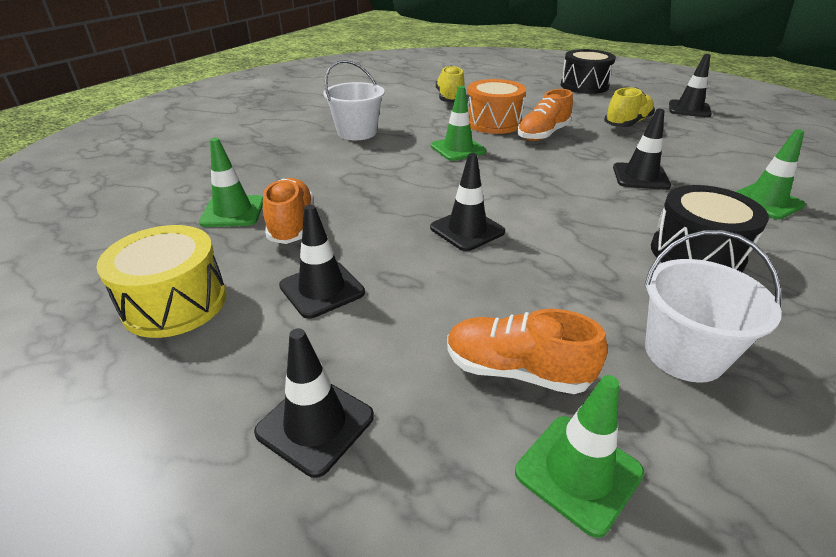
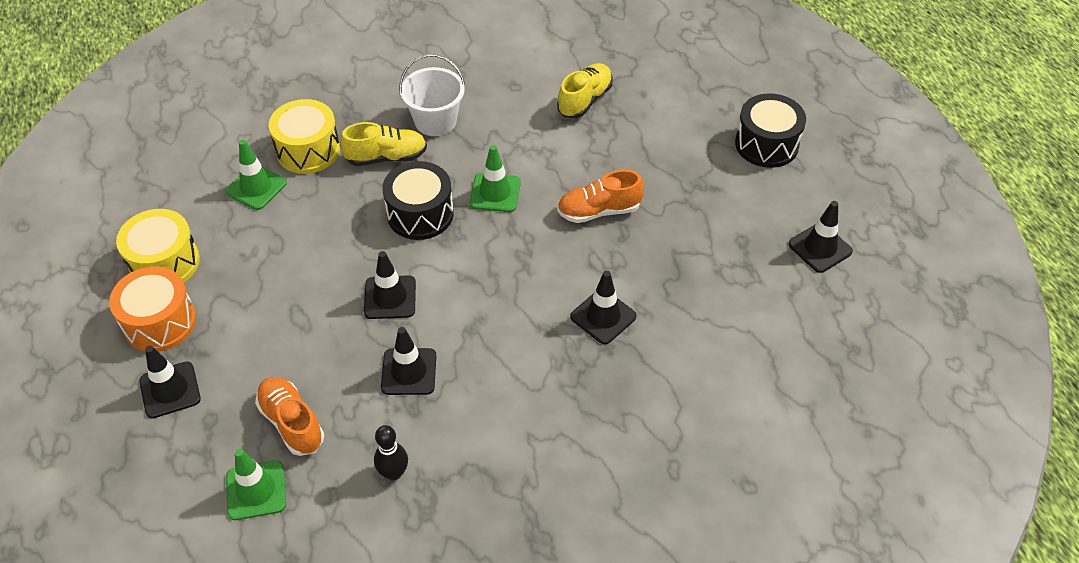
camera: 35 degrees right, 15 degrees up
orange shoe [263,178,314,244] -> none
black traffic cone [279,204,365,319] -> black traffic cone moved to [381,327,436,395]
orange drum [467,79,526,134] -> orange drum moved to [109,266,196,352]
yellow shoe [604,87,655,127] -> yellow shoe moved to [340,122,427,166]
white bucket [644,230,782,383] -> black bowling pin [374,425,408,480]
black drum [651,185,769,273] -> black drum moved to [382,161,454,240]
green traffic cone [735,129,806,219] -> none
none -> yellow drum [269,99,340,174]

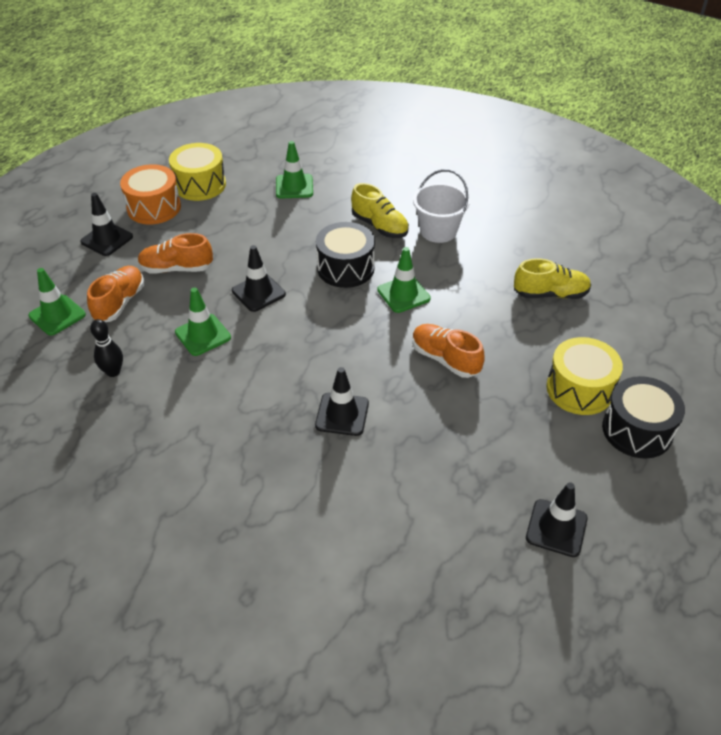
camera: 55 degrees right, 5 degrees down
yellow drum [269,99,340,174] -> yellow drum moved to [546,337,623,415]
black traffic cone [381,327,436,395] -> green traffic cone [175,287,231,356]
none -> orange shoe [138,233,213,274]

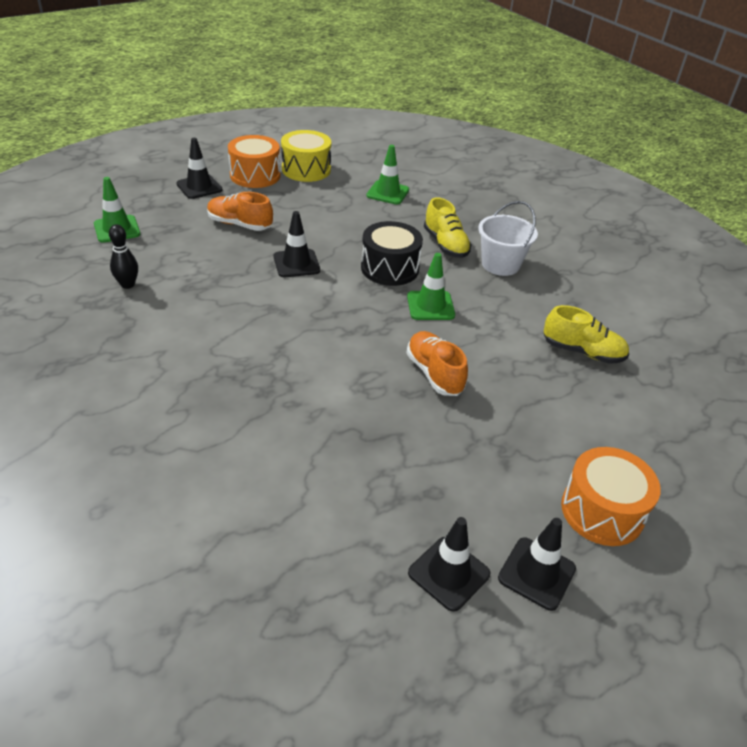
camera: 20 degrees right, 5 degrees down
orange shoe [87,266,144,322] -> none
green traffic cone [175,287,231,356] -> none
black traffic cone [315,367,369,436] -> black traffic cone moved to [498,518,576,611]
yellow drum [546,337,623,415] -> none
black drum [602,376,685,459] -> orange drum [561,447,661,546]

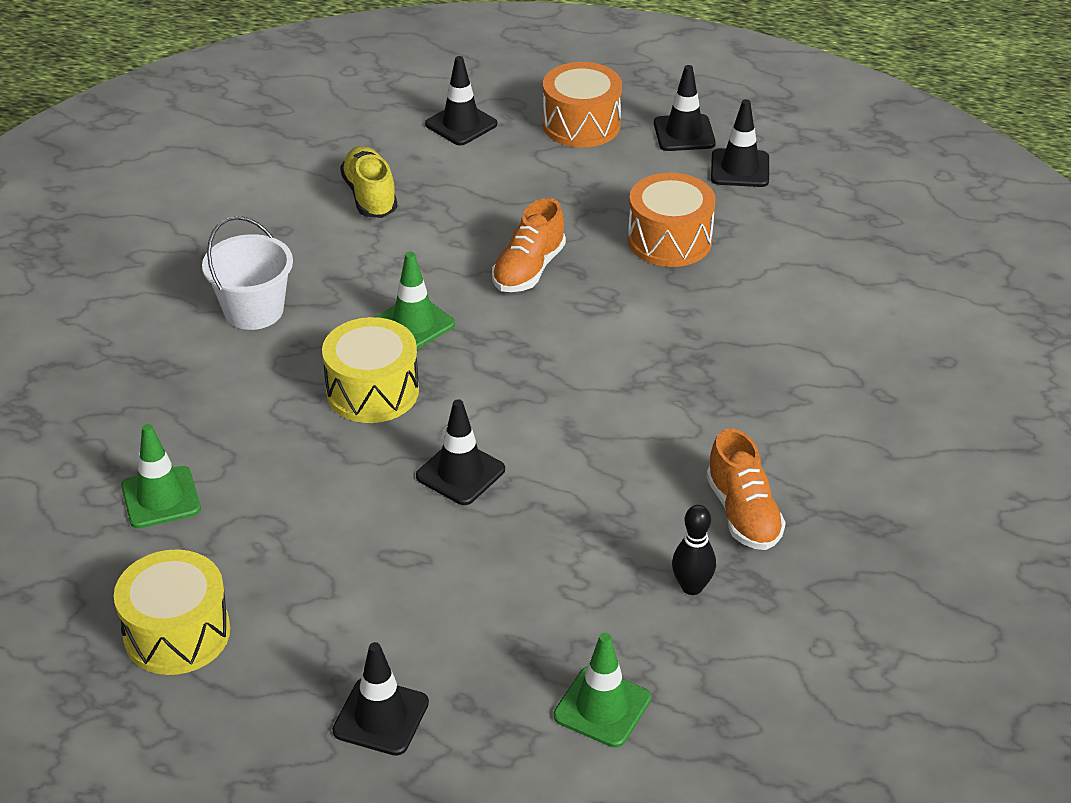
camera: 125 degrees left, 0 degrees up
orange shoe [207,192,273,231] -> orange shoe moved to [706,429,786,550]
orange drum [228,135,280,188] -> orange drum moved to [628,173,716,267]
black drum [361,221,423,286] -> yellow drum [322,317,419,423]
yellow shoe [424,197,472,258] -> none
none -> black traffic cone [425,56,497,145]

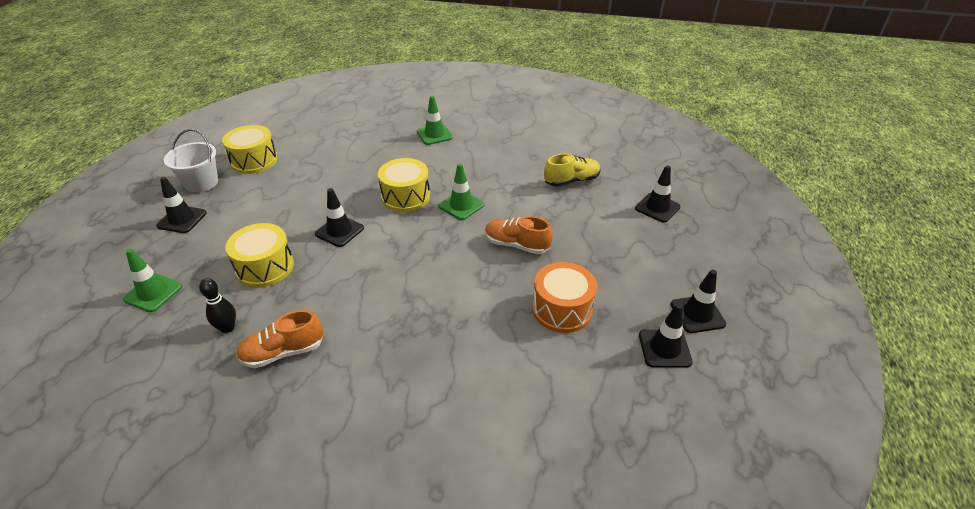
camera: 85 degrees right, 0 degrees up
green traffic cone [121,424,201,528] -> green traffic cone moved to [417,96,453,145]
white bucket [202,216,293,330] -> white bucket moved to [164,129,218,193]
orange drum [543,62,622,147] -> none
none -> yellow drum [225,223,294,288]

